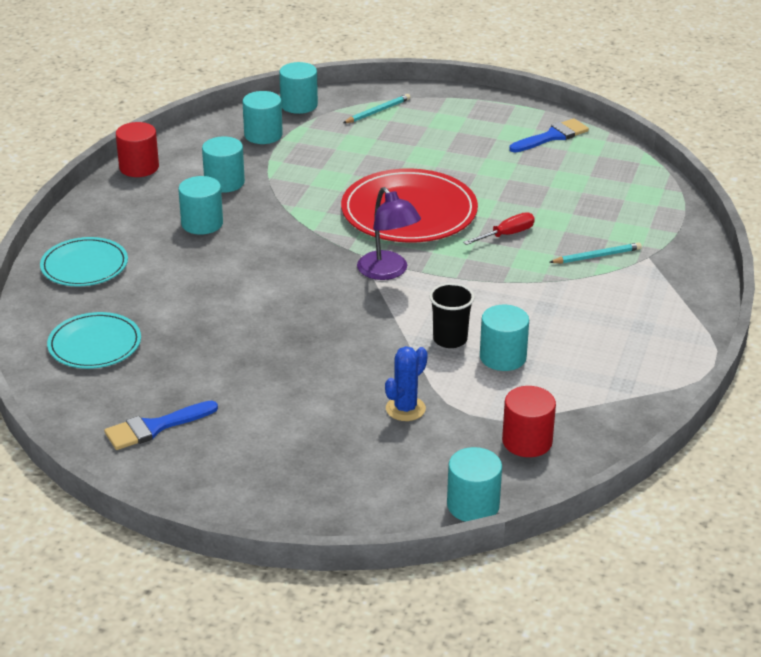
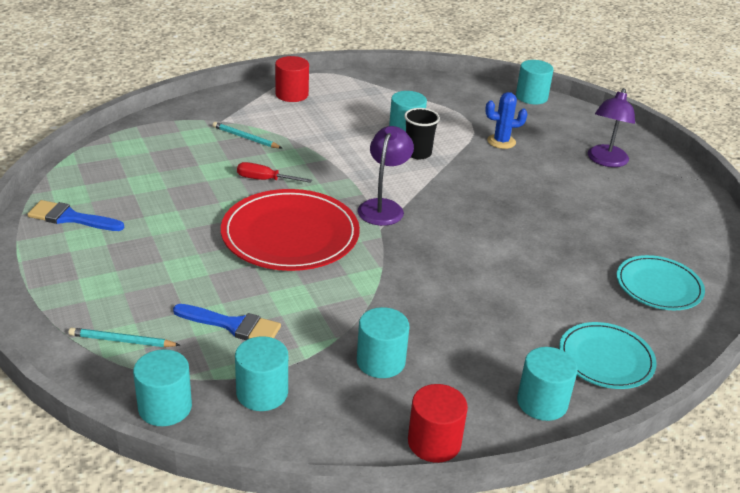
camera: 135 degrees left, 0 degrees up
blue brush [104,401,218,450] -> blue brush moved to [173,304,281,340]
turquoise cylinder [178,176,223,235] -> turquoise cylinder moved to [517,347,578,421]
red cylinder [502,386,556,457] -> red cylinder moved to [275,56,309,102]
none -> purple lamp [588,88,635,167]

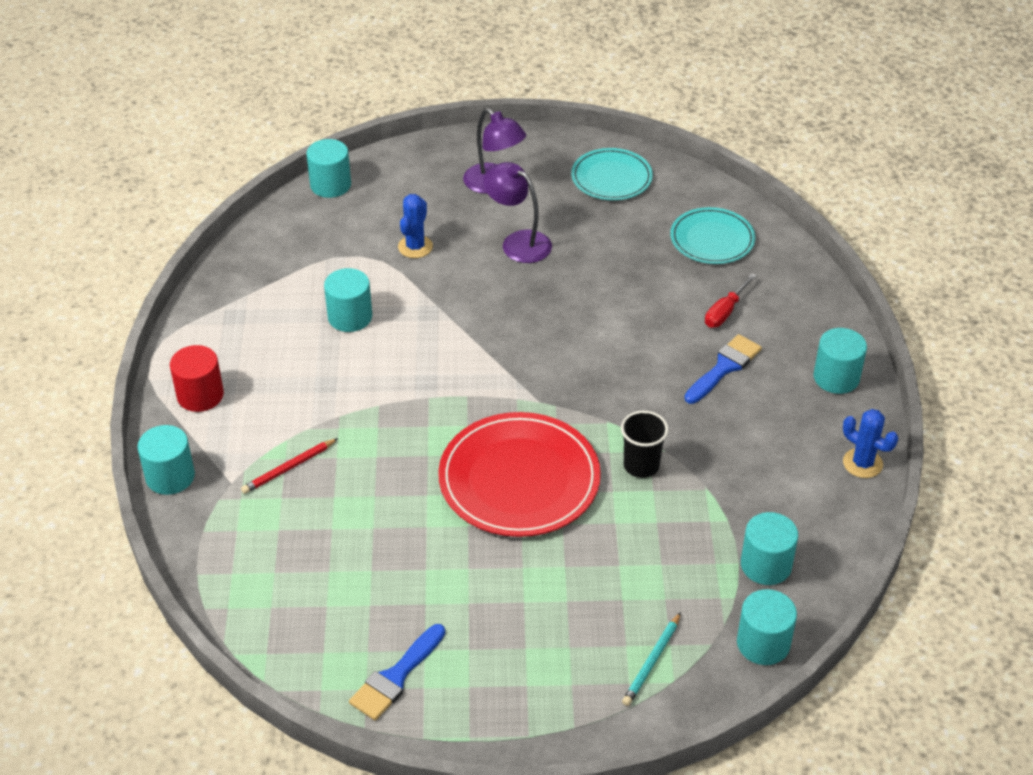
camera: 65 degrees left, 10 degrees up
blue brush [173,304,281,340] -> blue brush moved to [685,334,762,404]
turquoise pencil [212,122,282,148] -> red pencil [241,438,338,494]
red screwdriver [237,162,312,183] -> red screwdriver moved to [705,273,757,328]
turquoise cylinder [357,307,409,378] -> turquoise cylinder moved to [137,425,195,495]
purple lamp [358,126,414,226] -> purple lamp moved to [483,162,552,263]
black cup [404,108,440,159] -> black cup moved to [621,411,668,478]
red cylinder [408,384,468,463] -> blue cactus [843,409,898,478]
turquoise plate [559,322,657,389] -> turquoise plate moved to [571,148,653,200]

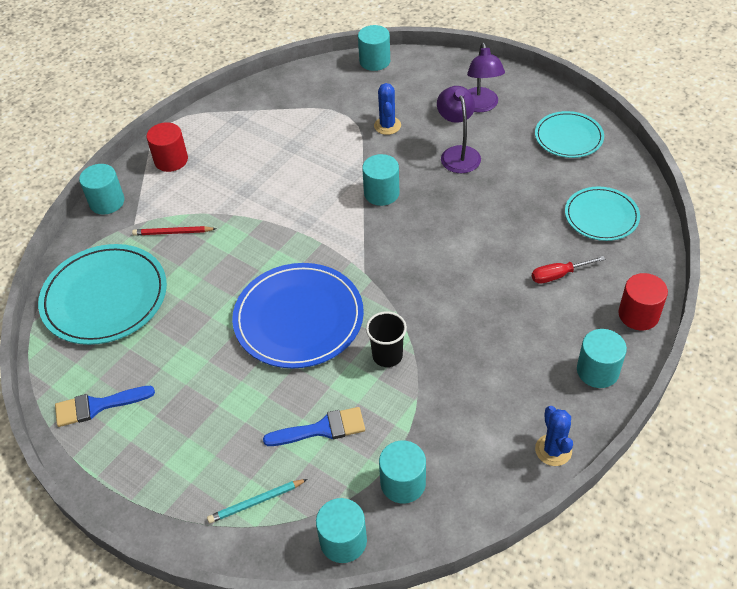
camera: 40 degrees right, 5 degrees up
turquoise cylinder [324,268,372,332] -> turquoise cylinder moved to [362,154,400,206]
blue cactus [398,194,433,258] -> blue cactus turned 60 degrees counterclockwise [374,83,401,135]
red plate [438,412,601,537] -> blue plate [232,263,364,369]
blue brush [685,334,762,404] -> blue brush moved to [263,407,365,446]
none -> turquoise plate [38,244,167,345]
none -> red cylinder [618,273,668,330]

